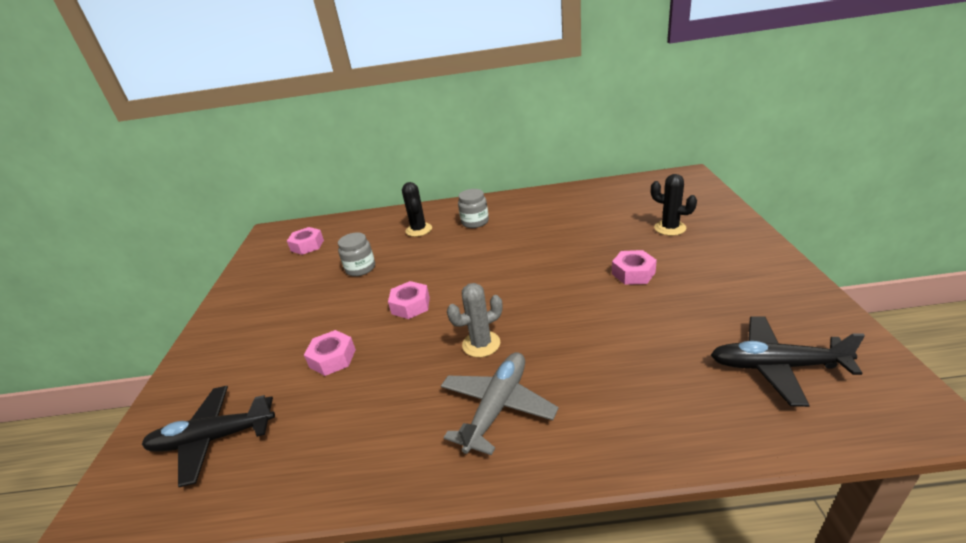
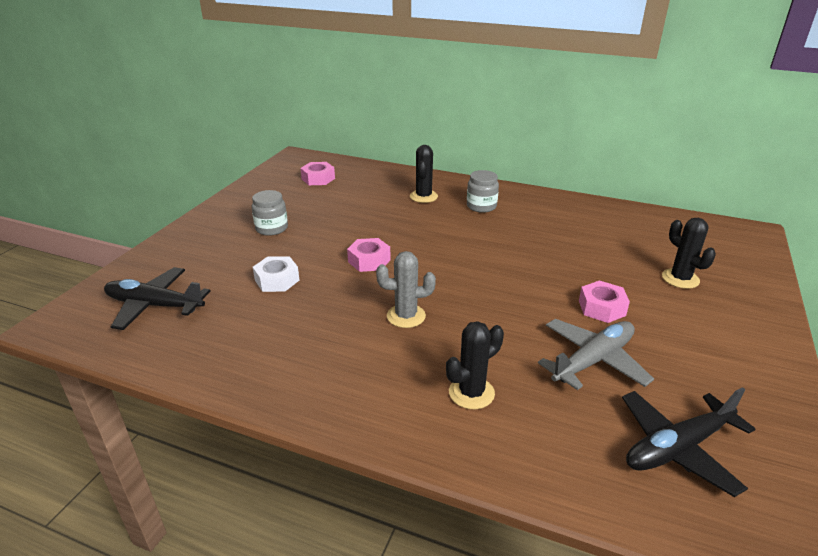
camera: 20 degrees right, 0 degrees up
pink nut [304,330,356,376] -> white nut [253,256,299,292]
grey jar [338,233,375,276] -> grey jar moved to [252,190,288,236]
grey plane [441,352,558,455] -> grey plane moved to [538,319,654,390]
black plane [711,316,865,407] -> black plane turned 60 degrees counterclockwise [622,387,755,497]
none -> black cactus [446,321,504,409]

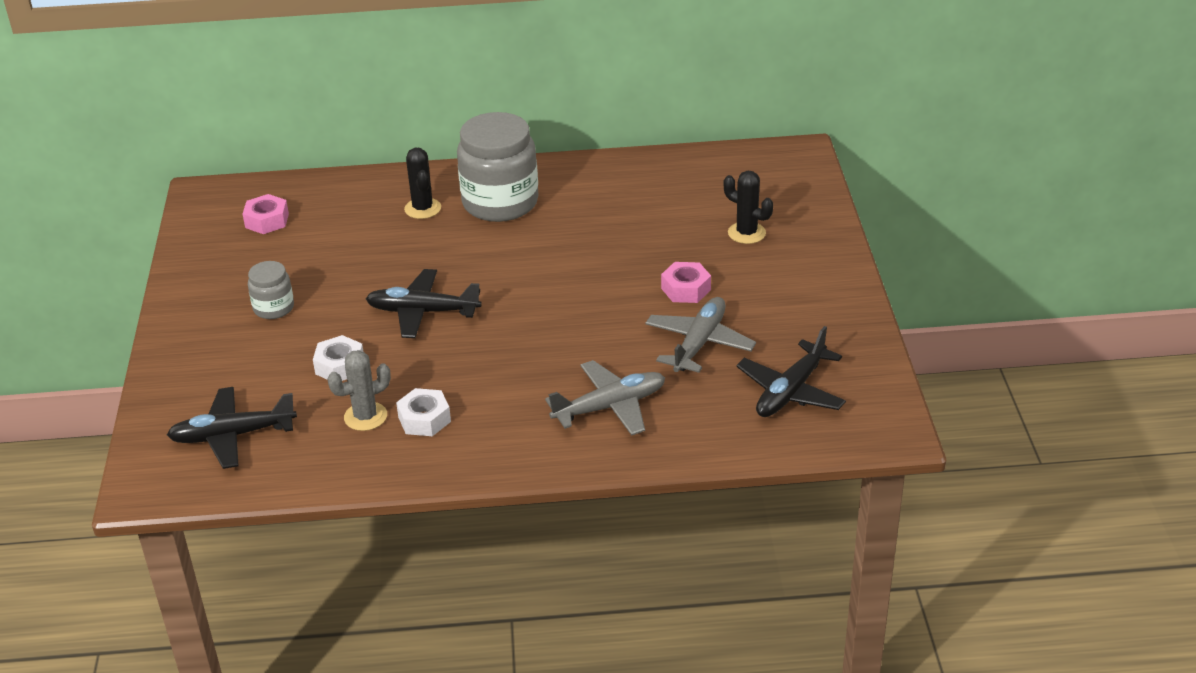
camera: 25 degrees left, 5 degrees up
pink nut [347,238,391,272] -> black plane [366,269,482,338]
grey cactus [376,251,436,328] -> grey cactus moved to [327,350,391,431]
black cactus [446,321,504,409] -> grey plane [545,360,665,435]
grey jar [467,170,499,213] -> grey jar [457,112,538,222], size x2.02
none -> white nut [396,388,451,436]

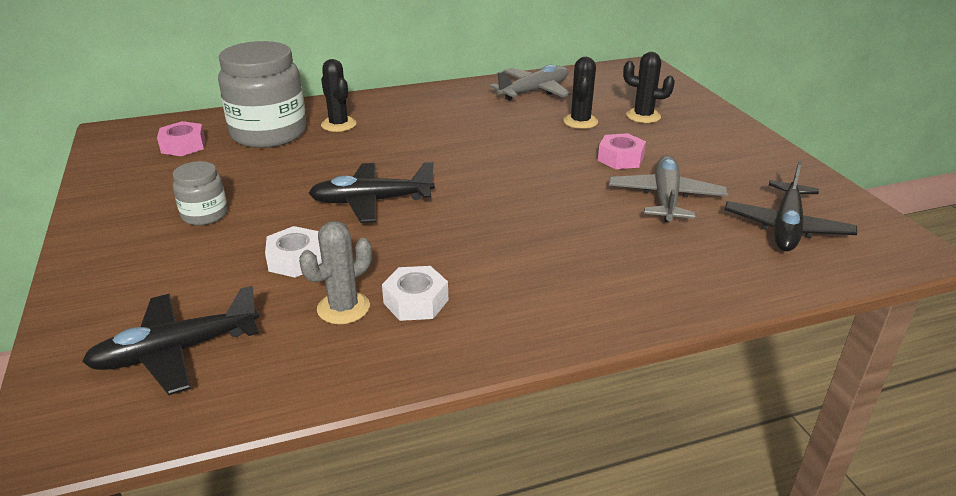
camera: 15 degrees left, 5 degrees down
grey jar [457,112,538,222] -> grey jar moved to [218,41,306,148]
grey plane [545,360,665,435] -> grey plane moved to [489,65,571,100]
none -> black cactus [563,57,598,129]

